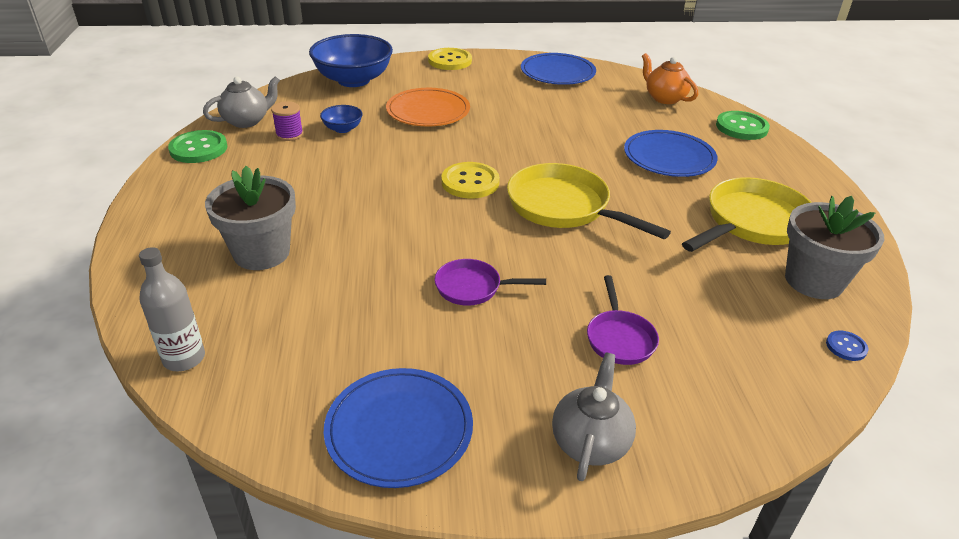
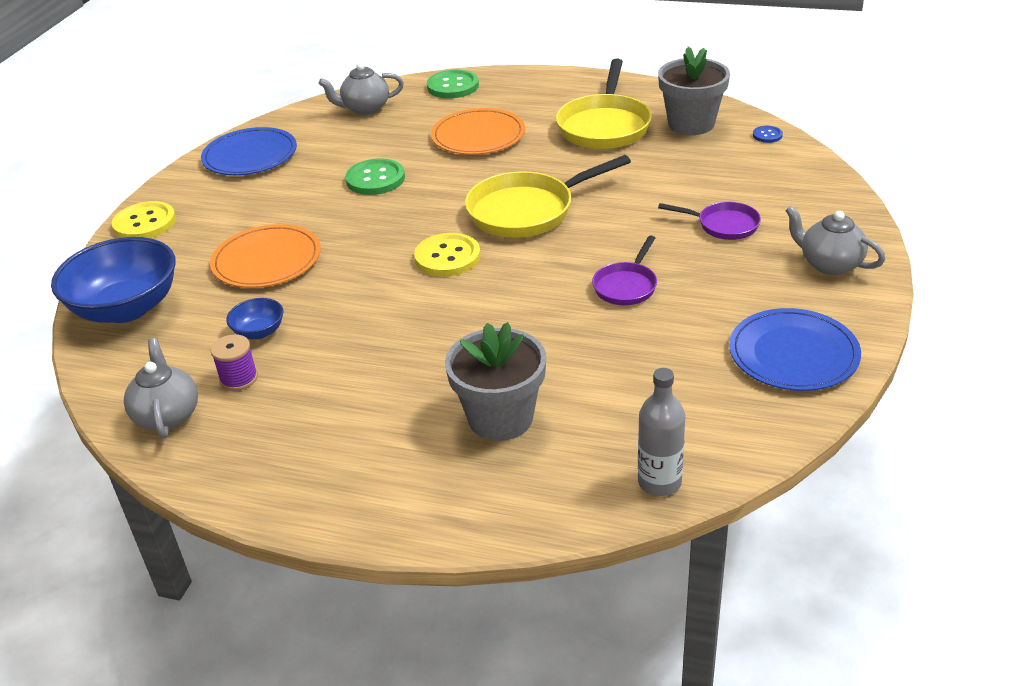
camera: 65 degrees left, 0 degrees up
green button [168,130,228,163] -> green button moved to [345,158,405,195]
blue plate [624,130,718,177] -> orange plate [431,108,525,155]
orange teapot [642,53,698,104] -> grey teapot [318,63,404,115]
yellow pan [682,177,812,252] -> yellow pan turned 150 degrees counterclockwise [556,59,652,149]

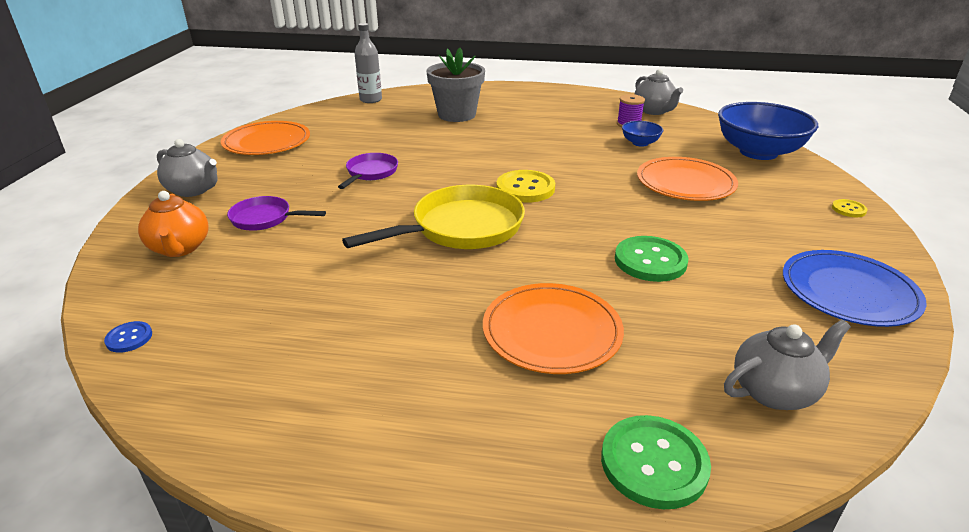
camera: 170 degrees right, 5 degrees down
yellow button [112,201,176,238] -> yellow button [832,199,867,217], size x0.50
yellow pan [556,59,652,149] -> none
grey flower pot [658,46,730,135] -> none
blue plate [729,308,861,391] -> orange plate [221,121,310,155]
none -> orange teapot [138,191,209,257]

